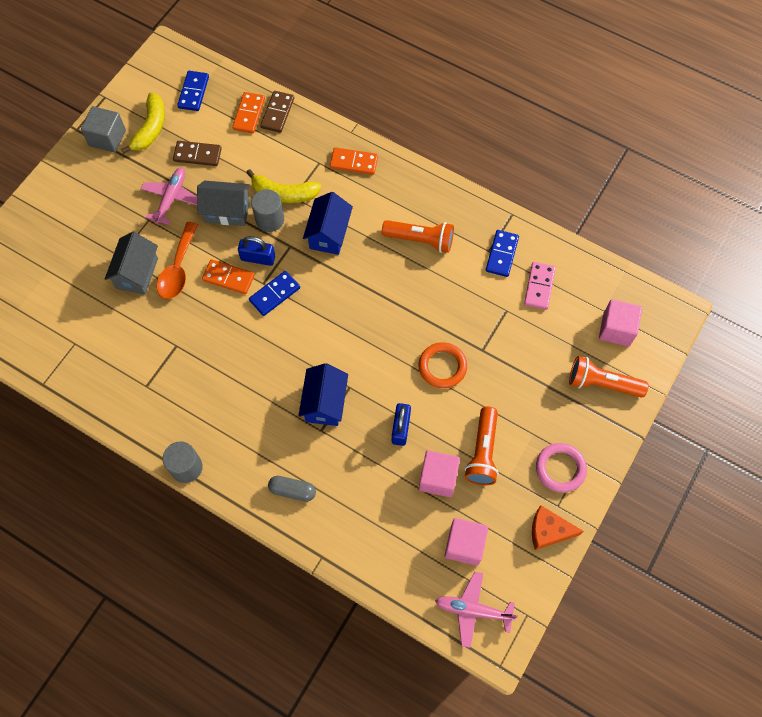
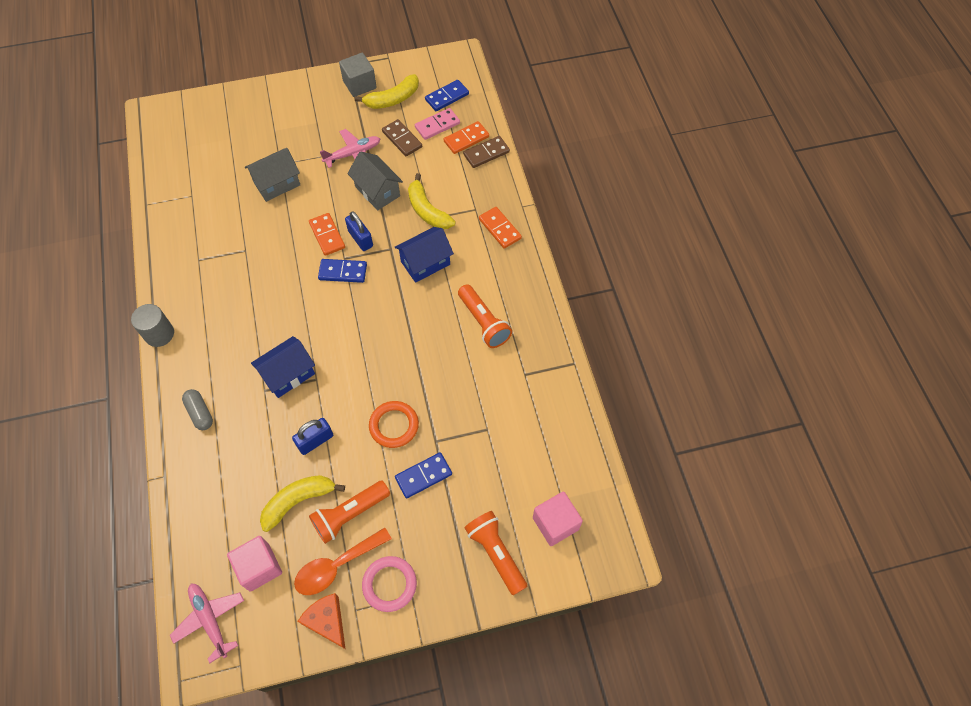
camera: 45 degrees right, 5 degrees down
orange spoon [157,222,198,299] -> orange spoon moved to [294,527,392,595]
grey cylinder [251,189,284,232] -> none
pink cube [419,450,460,497] -> yellow banana [260,475,345,532]
blue domino [486,230,519,277] -> blue domino moved to [395,452,452,499]
pink domino [524,262,556,310] -> pink domino moved to [415,108,460,140]

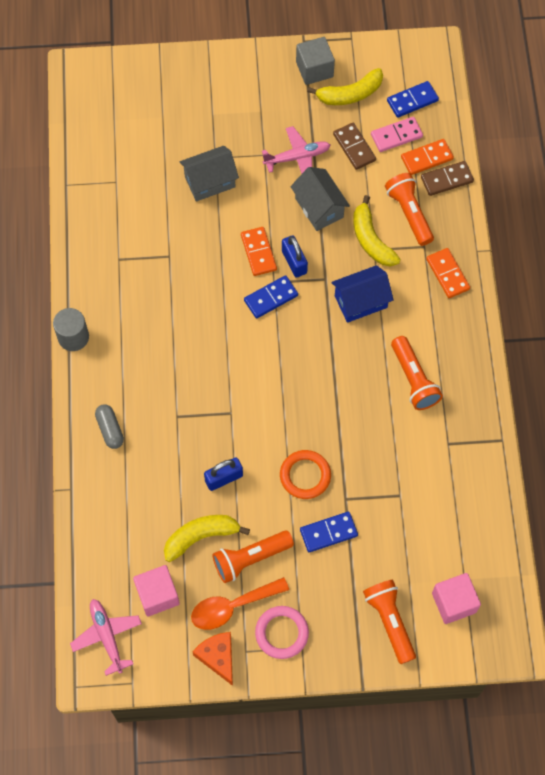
camera: 10 degrees right, 5 degrees up
blue house [251,336,315,398] -> none
blue domino [318,259,367,283] -> blue domino turned 45 degrees counterclockwise [244,275,298,319]
none -> orange flashlight [385,173,434,246]

